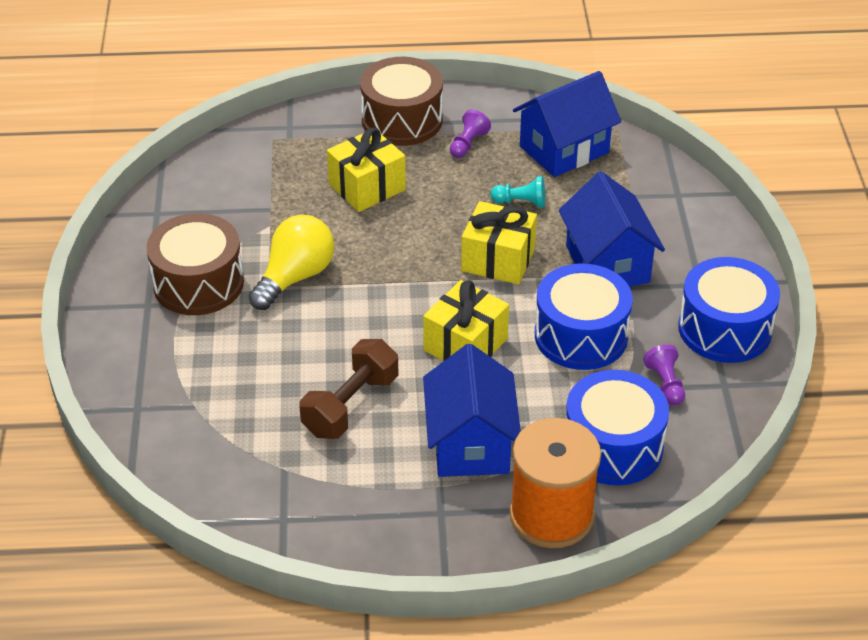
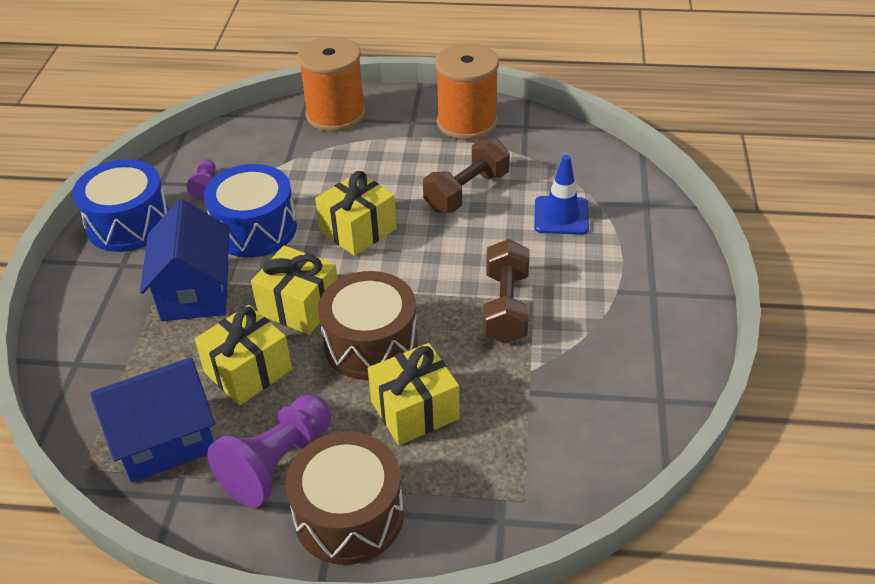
camera: 170 degrees left, 0 degrees up
brown drum [146,213,244,315] -> brown drum moved to [318,271,418,380]
yellow light bulb [249,215,334,310] -> brown dumbbell [483,239,530,344]
blue house [423,344,521,477] -> none
purple pawn [450,109,491,158] -> purple pawn [207,395,331,508], size x1.95
turquoise pawn [491,176,545,208] -> yellow gift [195,305,292,405]
blue drum [566,370,669,485] -> none
none -> orange spool [435,43,499,140]
none -> blue traffic cone [534,155,589,235]

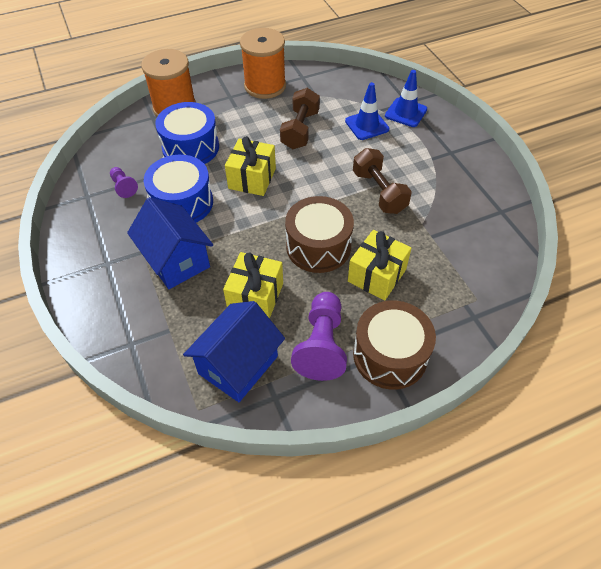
camera: 30 degrees left, 10 degrees up
blue drum [73,159,169,252] -> blue drum moved to [155,102,219,164]
yellow gift [251,246,338,335] -> none
none -> blue traffic cone [385,70,427,127]

